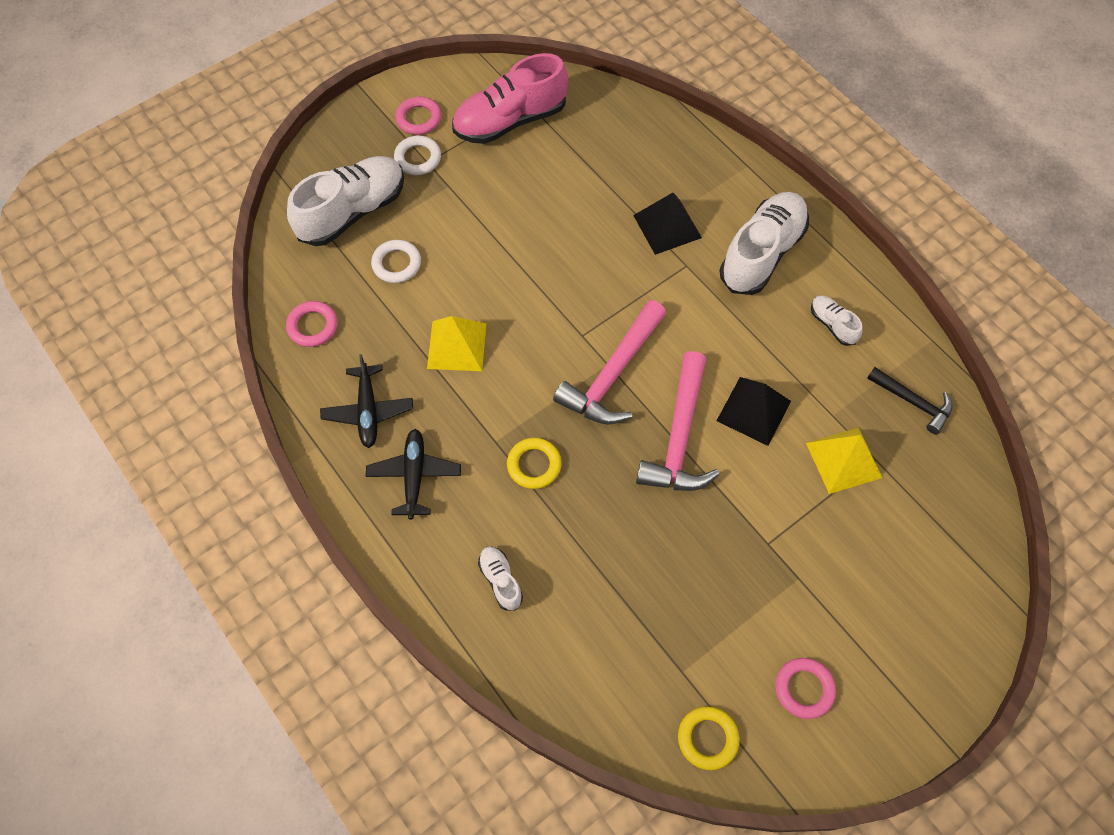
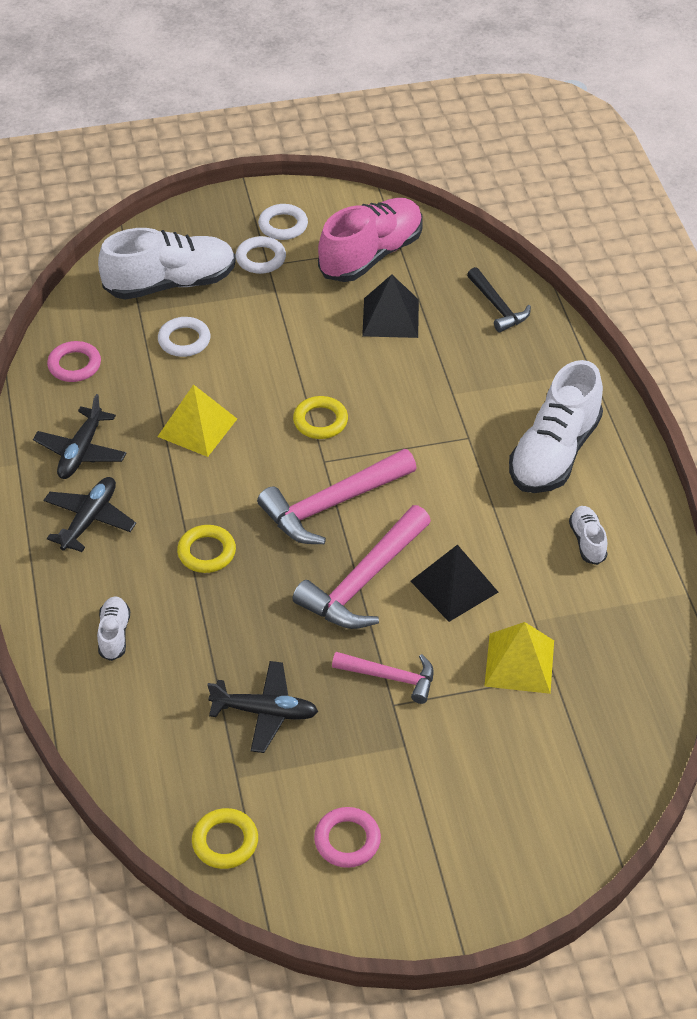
camera: 25 degrees right, 15 degrees down
pink ring [395,97,442,135] -> white ring [258,204,308,240]
pink shoe [452,53,568,144] -> pink shoe turned 135 degrees clockwise [318,198,423,282]
black pyramid [633,193,702,255] -> black pyramid moved to [362,274,419,338]
white shoe [719,192,809,295] -> white shoe turned 150 degrees clockwise [509,360,603,493]
black hammer [867,367,953,434] -> black hammer moved to [467,267,531,332]
none -> black plane [207,661,318,753]
none -> yellow ring [293,396,348,439]
none -> pink hammer [332,652,434,704]

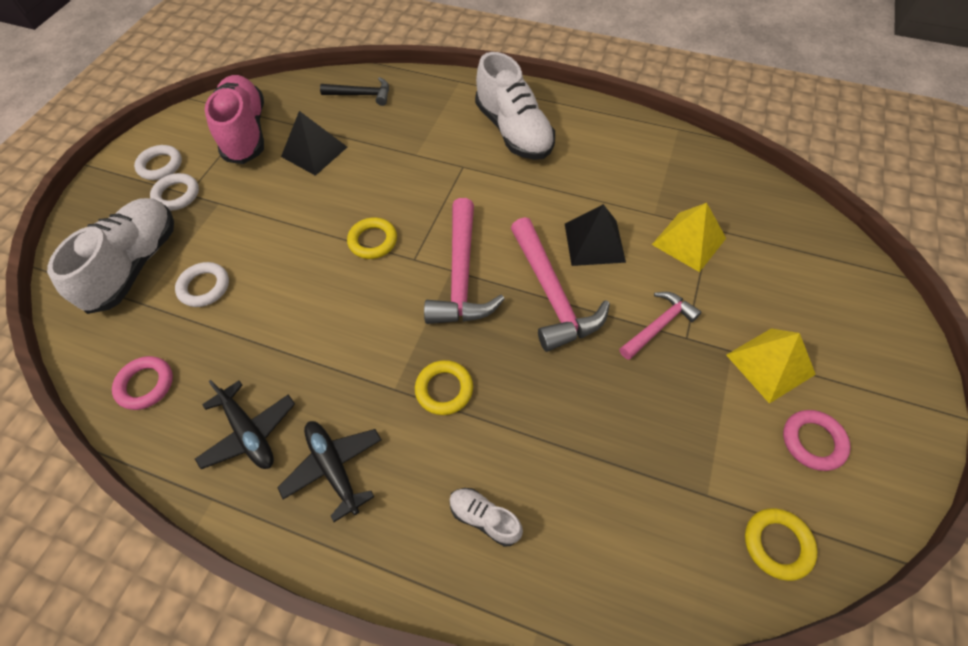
camera: 55 degrees left, 10 degrees up
yellow pyramid [157,384,237,457] -> yellow pyramid moved to [726,328,816,404]
black plane [207,661,318,753] -> none
white shoe [569,506,608,565] -> none

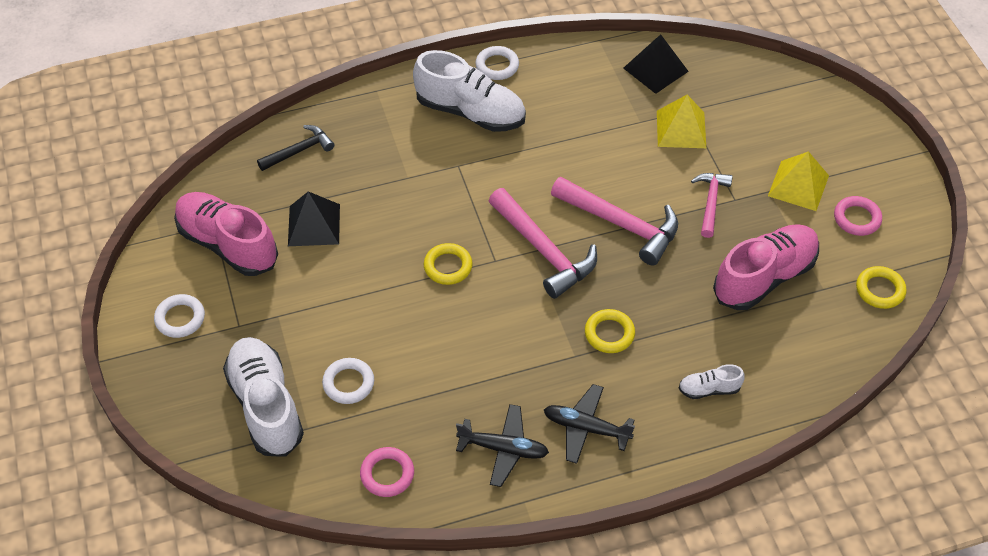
camera: 40 degrees left, 5 degrees down
white ring [150,173,199,211] -> white ring moved to [475,46,519,80]
black pyramid [565,204,626,266] -> black pyramid moved to [623,34,689,94]
none -> pink shoe [713,224,819,310]

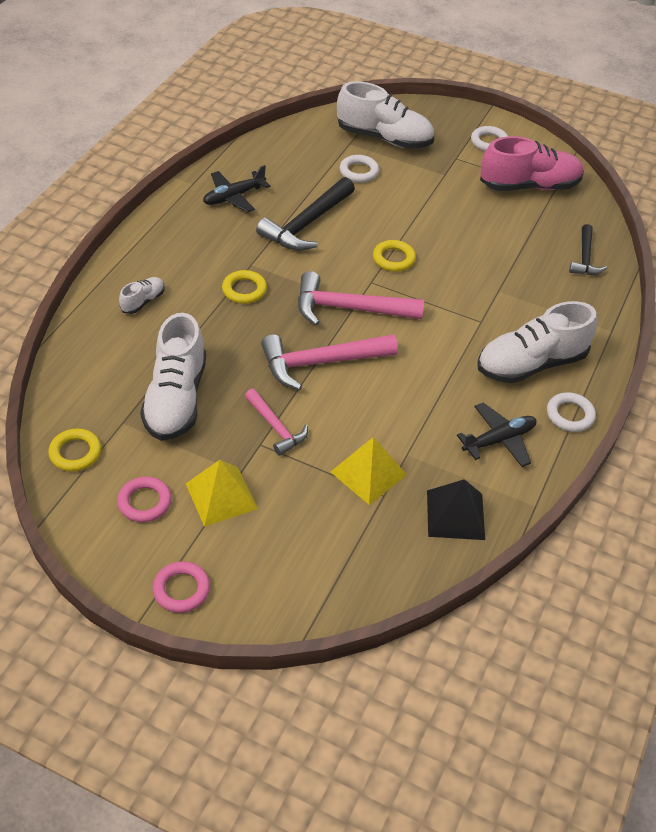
camera: 130 degrees right, 5 degrees down
black pyramid [288,191,340,246] -> none
pink ring [360,447,414,497] -> pink ring moved to [153,561,210,613]
black plane [544,384,635,464] -> black plane moved to [457,403,536,467]
pink shoe [713,224,819,310] -> white shoe [140,313,206,441]
none -> black hammer [256,177,355,251]

